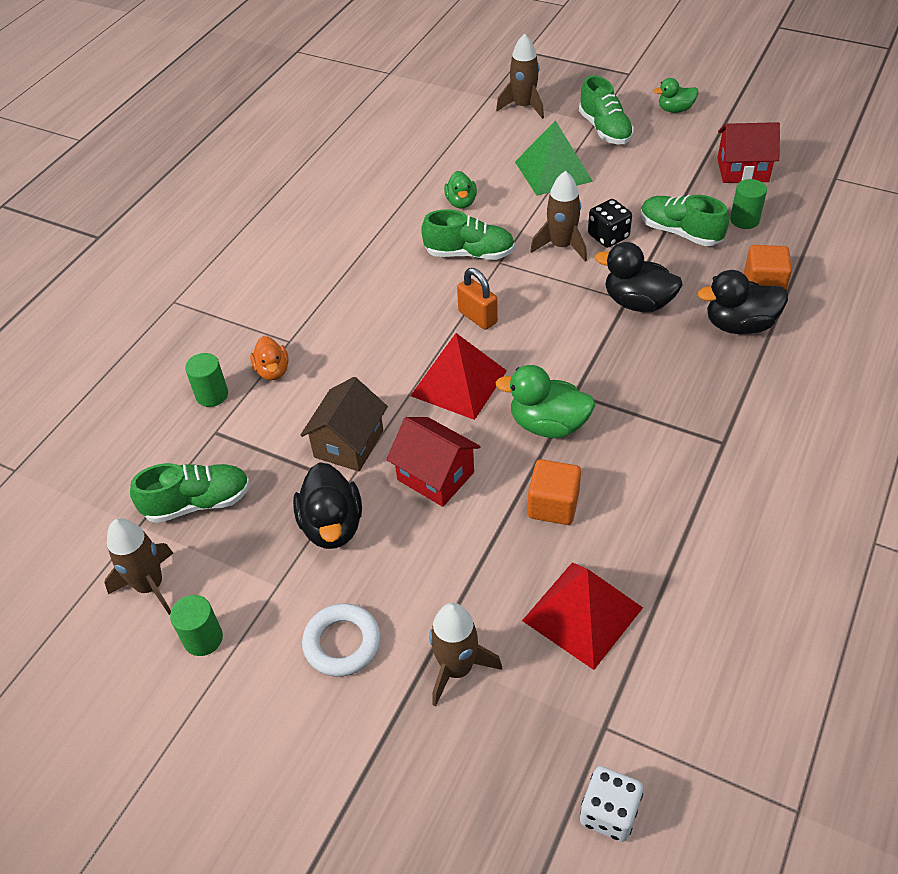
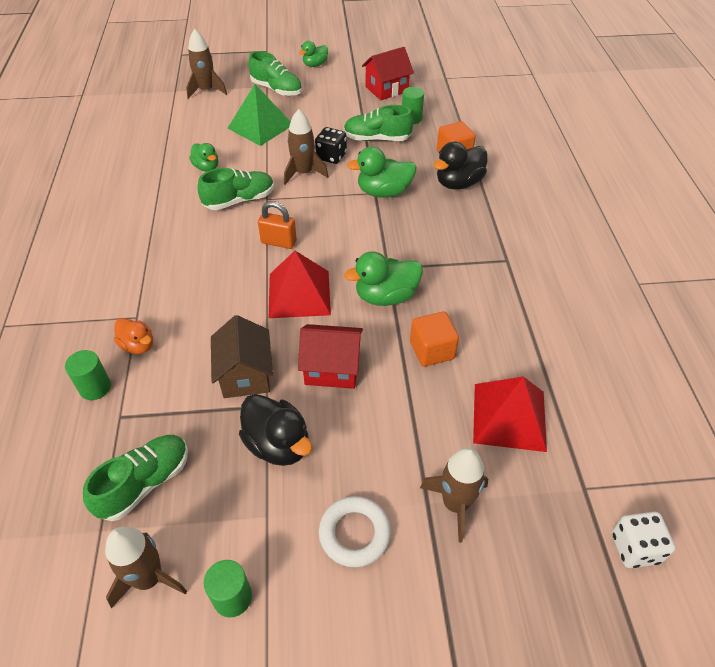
camera: 35 degrees left, 0 degrees up
black duck [595,242,683,312] -> green duck [347,146,416,198]

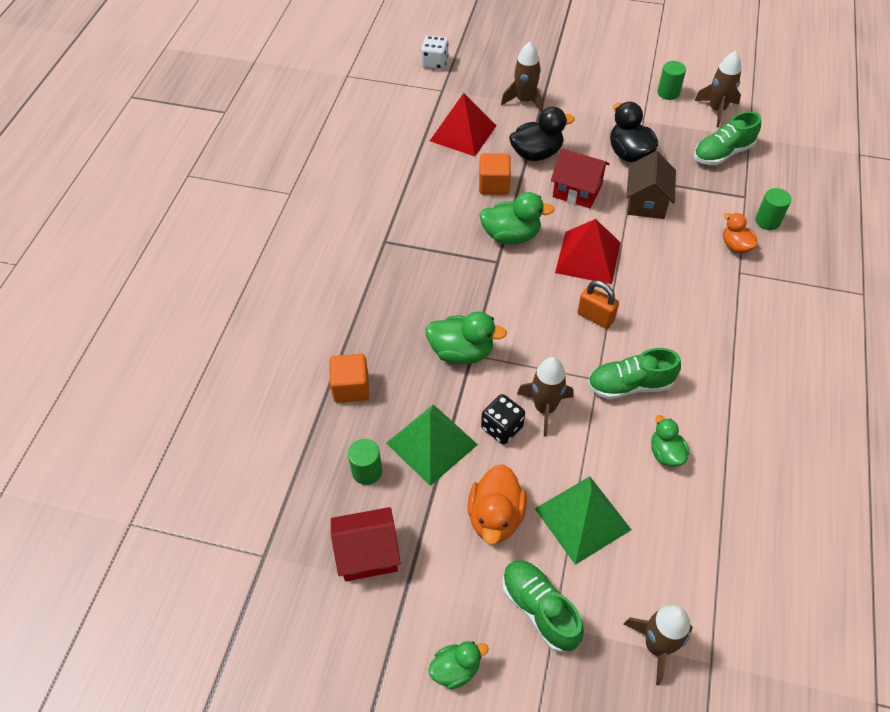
camera: 160 degrees left, 5 degrees up
white ring [319,496,391,567] -> none
green shoe [344,105,414,141] -> green pyramid [386,404,478,486]
black duck [434,141,487,190] -> black duck moved to [509,107,575,161]
none -> orange duck [467,464,527,545]

